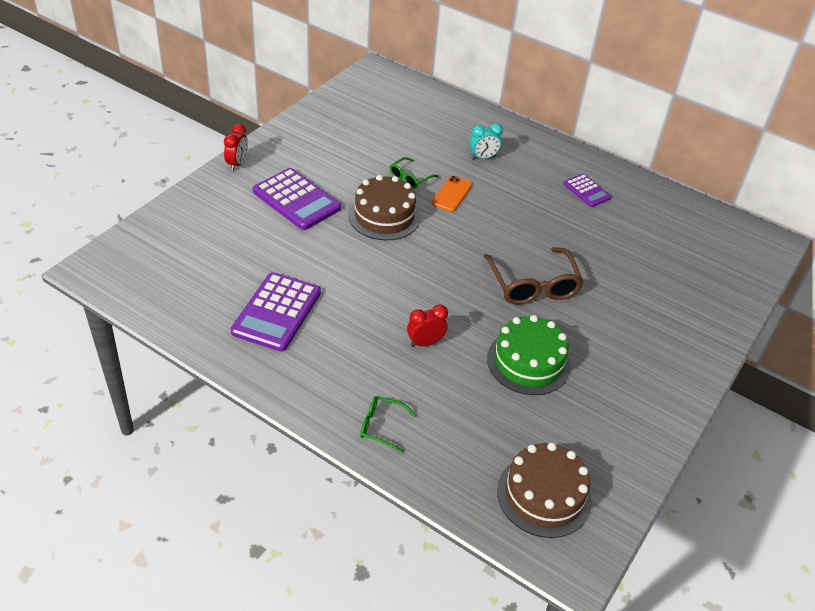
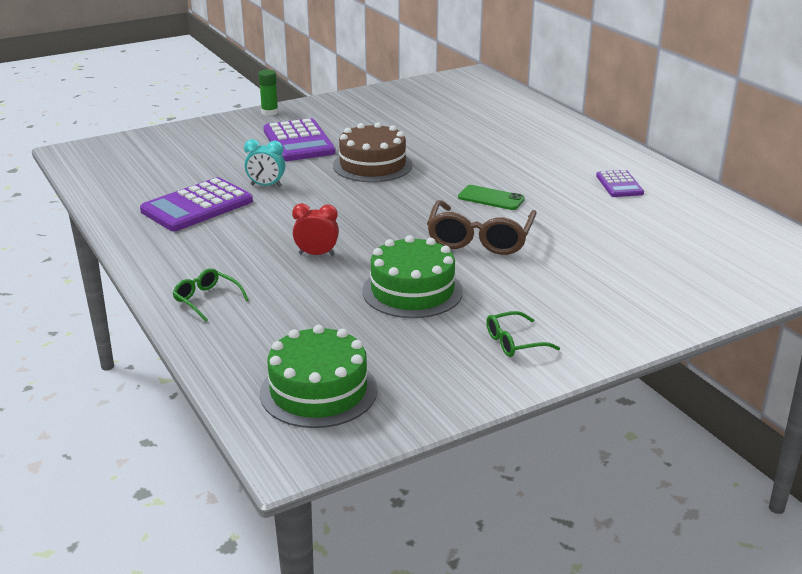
camera: 30 degrees right, 15 degrees down
red clock [224,124,248,171] -> green glue stick [258,70,278,116]
green glasses [390,157,439,189] -> green glasses moved to [486,311,560,357]
orange phone [432,176,473,212] -> none
turquoise clock [469,123,503,160] -> turquoise clock moved to [244,139,285,187]
brown cake [497,442,592,538] -> green cake [260,325,377,428]
none -> green phone [458,185,525,210]

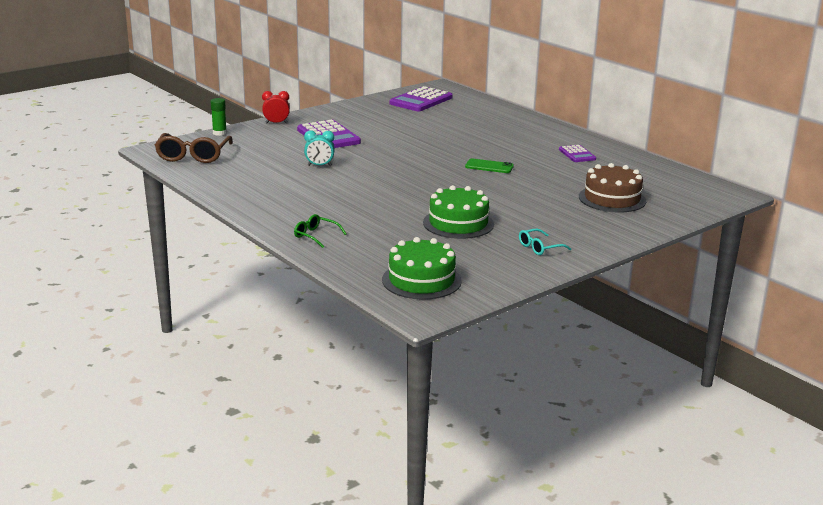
camera: 10 degrees left, 5 degrees down
purple calculator [140,177,253,231] -> purple calculator moved to [389,86,453,111]
green glue stick [258,70,278,116] -> green glue stick moved to [211,98,227,136]
red clock [292,203,339,256] -> red clock moved to [262,91,290,123]
brown cake [333,122,413,182] -> brown cake moved to [579,163,646,212]
brown glasses [427,200,537,255] -> brown glasses moved to [155,133,233,163]
green glasses [486,311,560,357] -> turquoise glasses [519,229,571,255]

